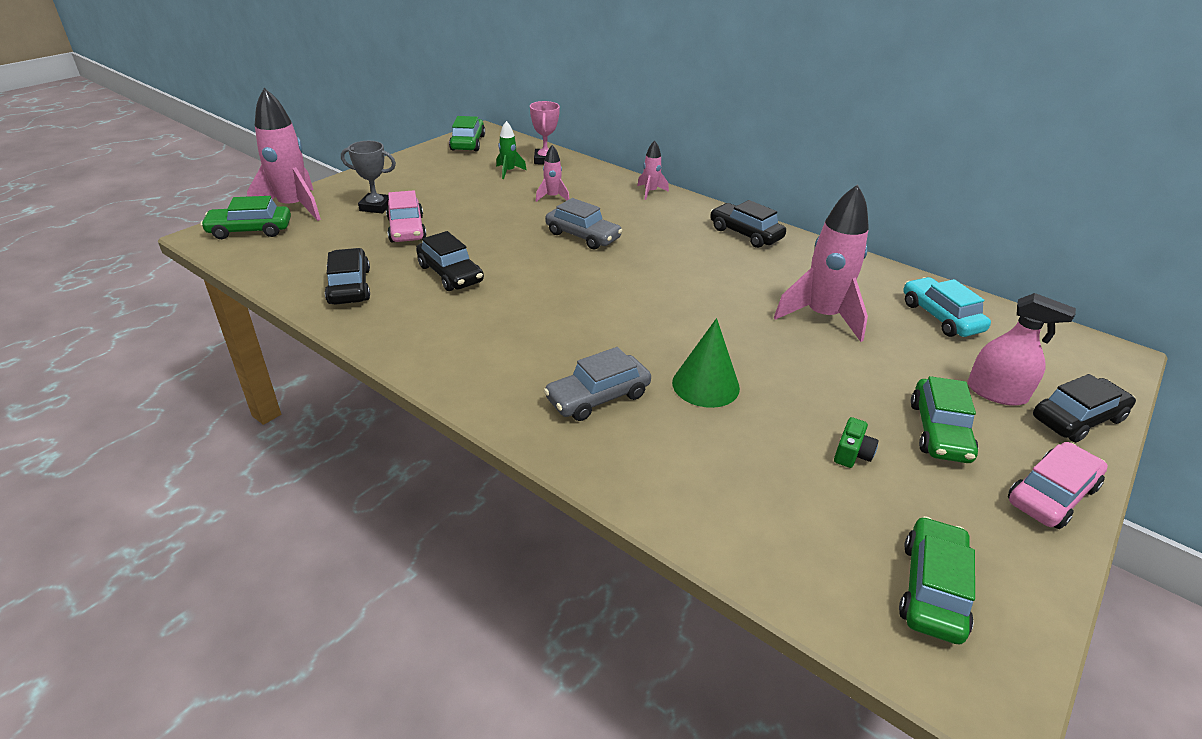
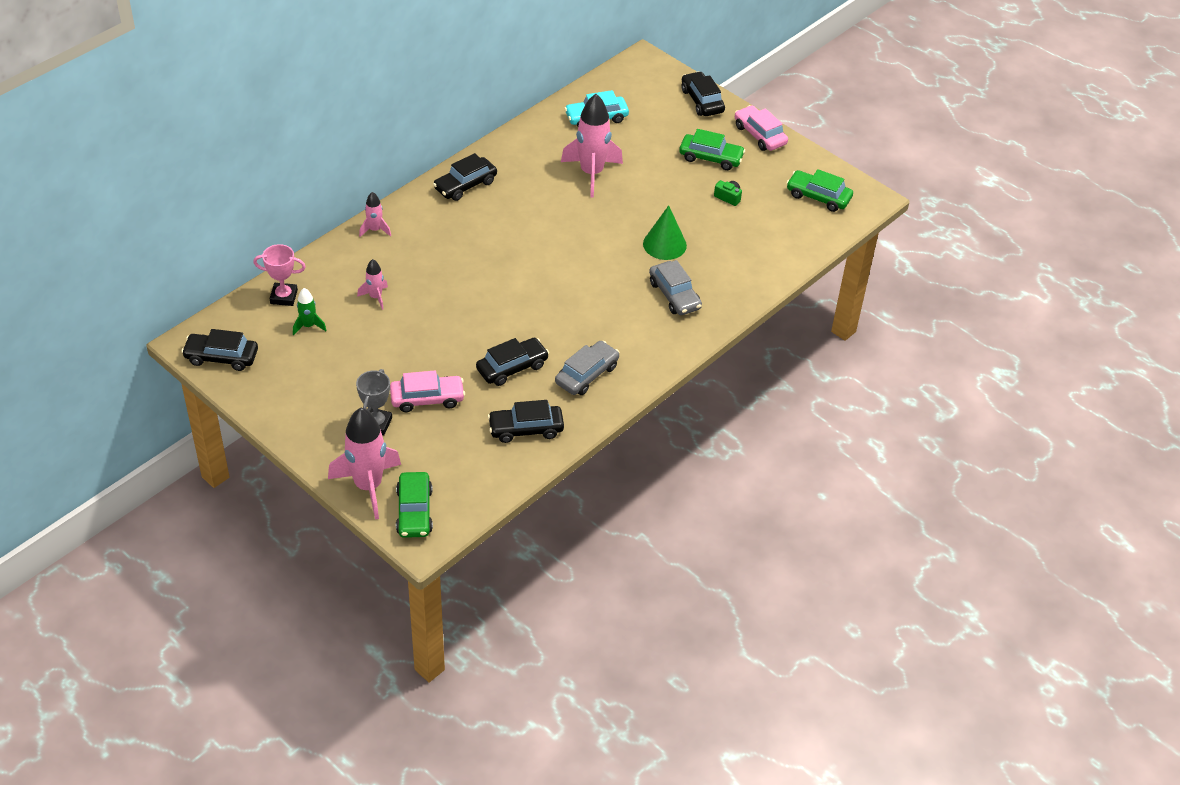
camera: 85 degrees left, 10 degrees up
green car [449,116,485,151] -> black car [181,329,258,371]
grey car [545,198,623,250] -> grey car moved to [555,341,619,395]
pink spray bottle [968,293,1076,406] -> none

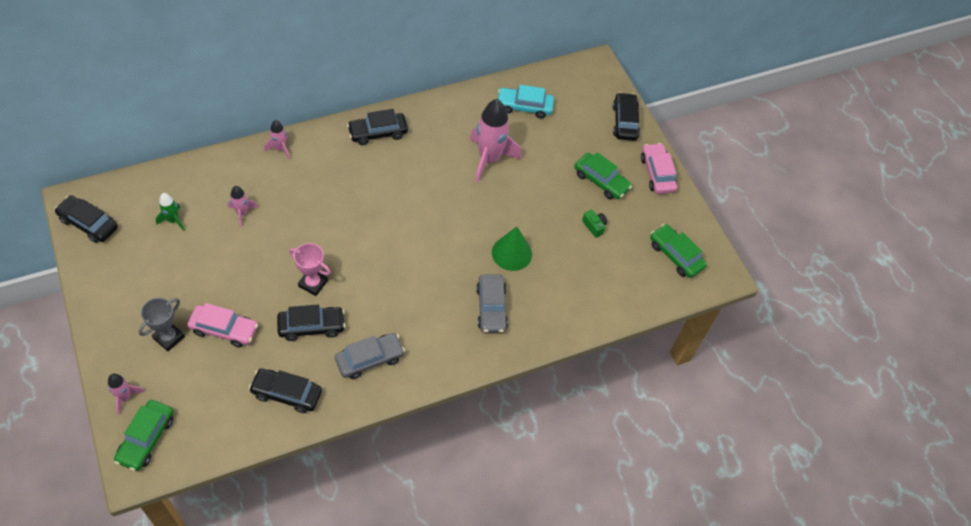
camera: 20 degrees right, 10 degrees up
pink trophy [253,244,306,306] -> pink trophy moved to [289,243,331,296]
pink rocket [328,408,401,520] -> pink rocket [108,374,144,415], size x0.49

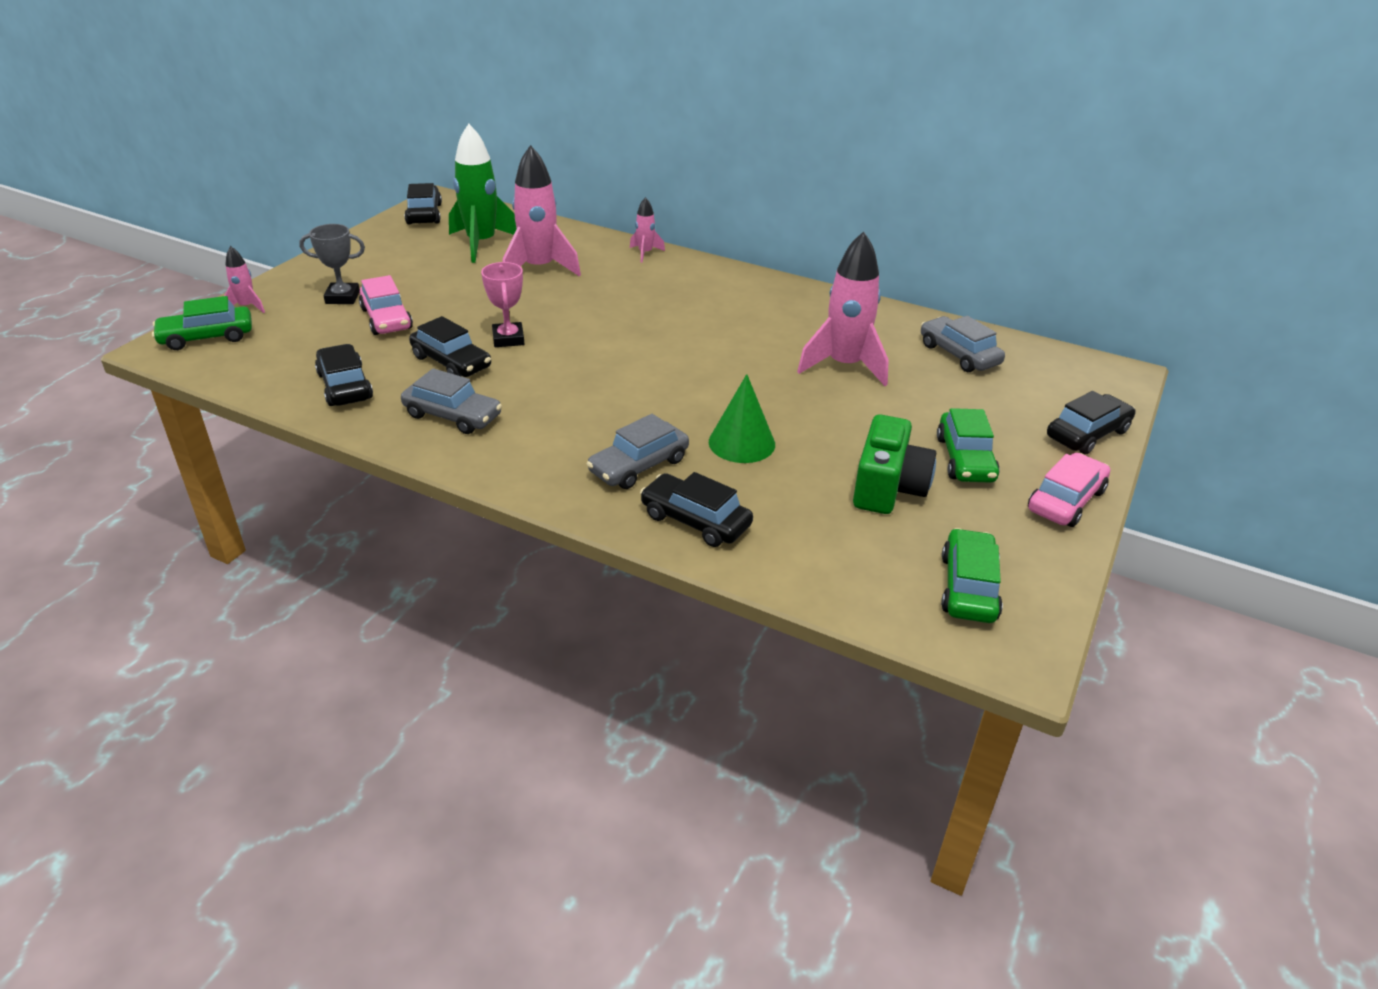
camera: 55 degrees right, 20 degrees down
green rocket [155,193,185,231] -> green rocket [449,124,517,263], size x2.05
pink rocket [228,186,258,228] -> pink rocket [503,145,581,277], size x2.05
black car [347,109,408,145] -> black car moved to [640,472,753,547]
turquoise car [498,85,554,119] -> grey car [921,316,1005,372]
green camera [582,210,607,238] -> green camera [853,414,936,514], size x2.15

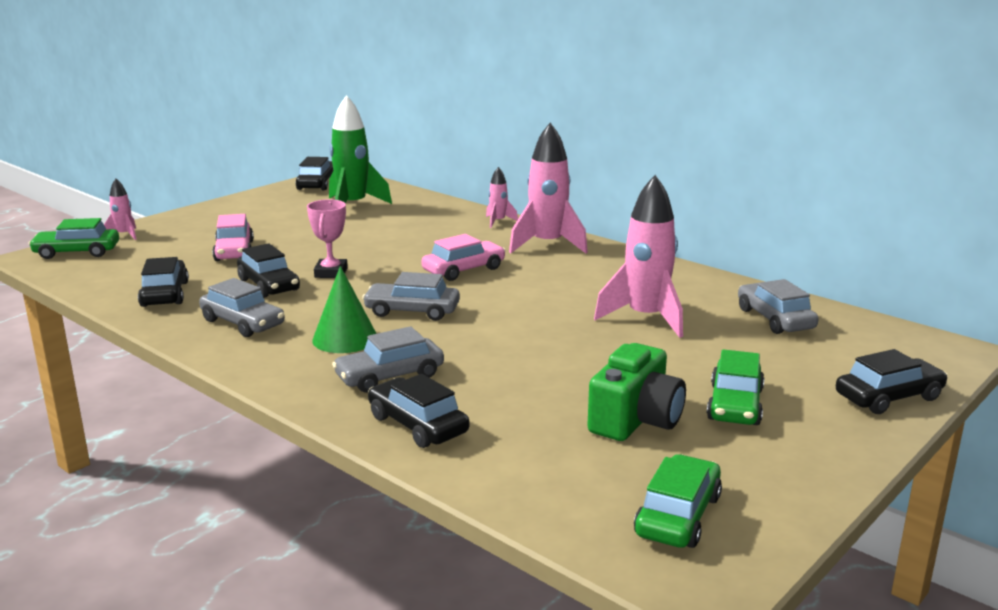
camera: 15 degrees right, 15 degrees down
grey trophy [299,224,365,304] -> none
pink rocket [503,145,581,277] -> pink rocket moved to [509,123,588,253]
green cone [709,374,775,463] -> green cone moved to [312,266,377,353]
pink car [1028,453,1110,527] -> pink car moved to [421,234,506,281]
none -> grey car [362,272,460,321]

